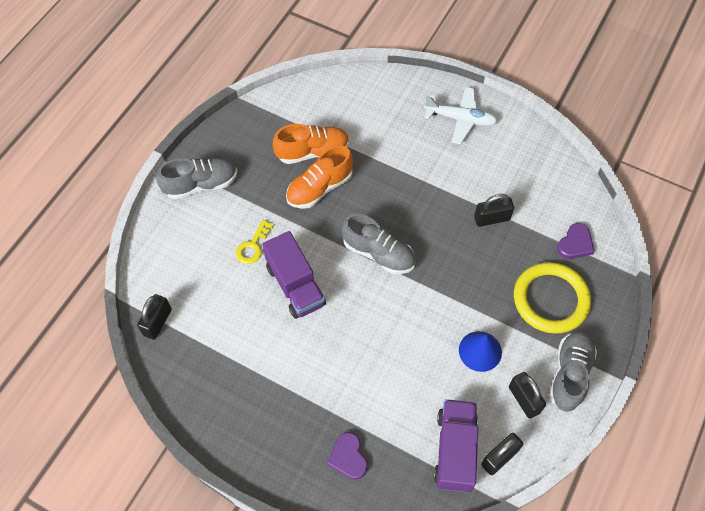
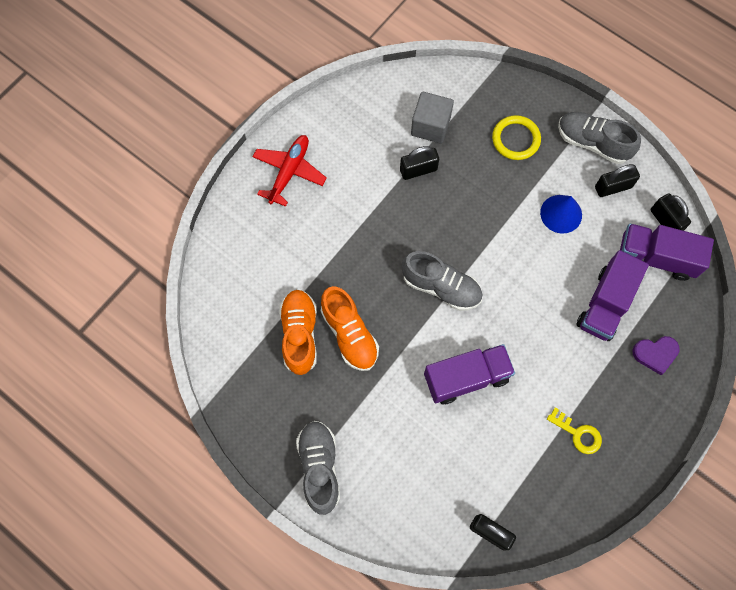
camera: 80 degrees left, 10 degrees up
yellow key [236,220,274,264] -> yellow key moved to [547,408,602,454]
grey shoe [341,213,416,274] -> grey shoe turned 75 degrees clockwise [401,251,483,311]
white plane [424,87,498,144] -> red plane [253,135,327,207]
black padlock [474,194,514,227] -> black padlock turned 75 degrees clockwise [400,146,439,180]
yellow ring [514,262,591,334] -> yellow ring [492,115,541,160], size x0.65
purple heart [557,223,595,259] -> none
none -> grey cube [411,92,454,143]
none -> purple truck [577,250,649,341]

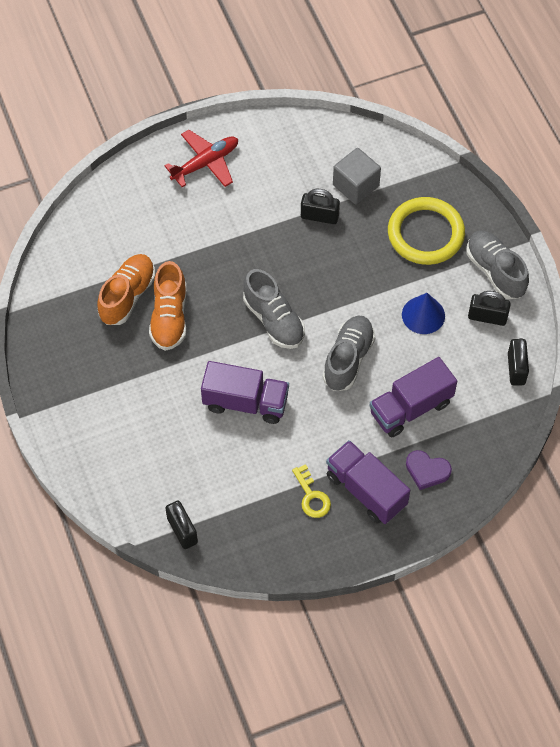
camera: 30 degrees right, 10 degrees down
grey shoe [296,421,340,515] -> grey shoe moved to [323,316,375,391]
yellow ring [492,115,541,160] -> yellow ring [388,197,465,265], size x1.53
purple truck [620,224,714,281] -> purple truck moved to [326,440,410,524]

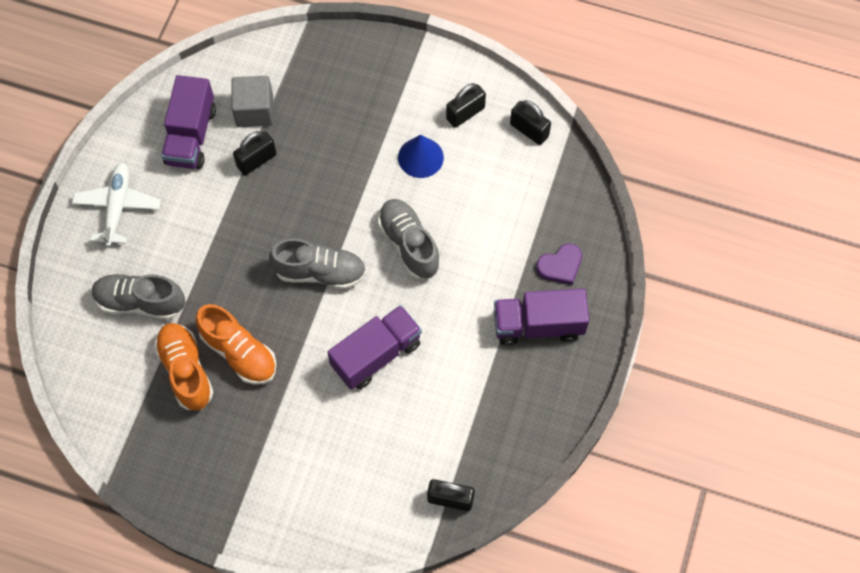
camera: 50 degrees left, 5 degrees up
red plane [165,130,238,187] -> white plane [72,163,161,247]
yellow key [292,464,331,518] -> none
purple truck [369,357,457,437] -> purple truck moved to [161,75,216,169]
yellow ring [388,197,465,265] -> none
grey shoe [467,230,529,299] -> grey shoe moved to [92,274,185,320]

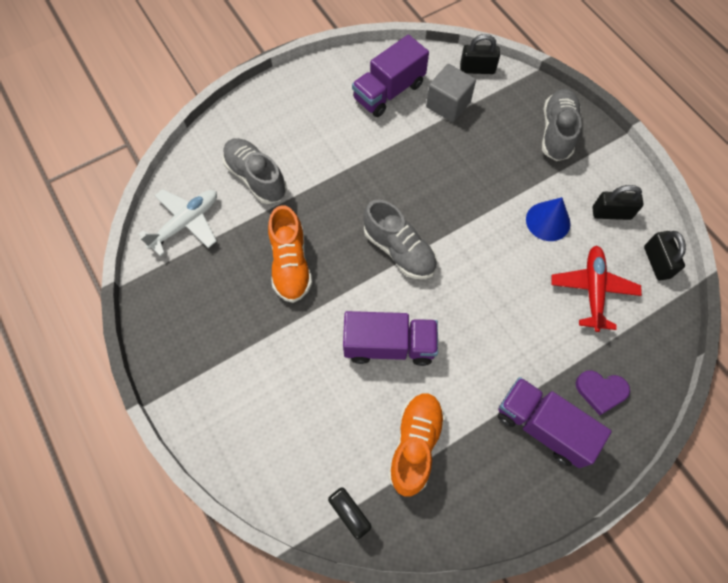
camera: 40 degrees right, 0 degrees up
white plane [72,163,161,247] -> white plane moved to [139,189,217,256]
orange shoe [154,323,213,411] -> orange shoe moved to [388,393,445,497]
black padlock [233,131,277,175] -> black padlock moved to [460,34,500,74]
grey shoe [378,199,440,279] -> grey shoe moved to [542,89,582,161]
none -> red plane [551,246,642,332]

